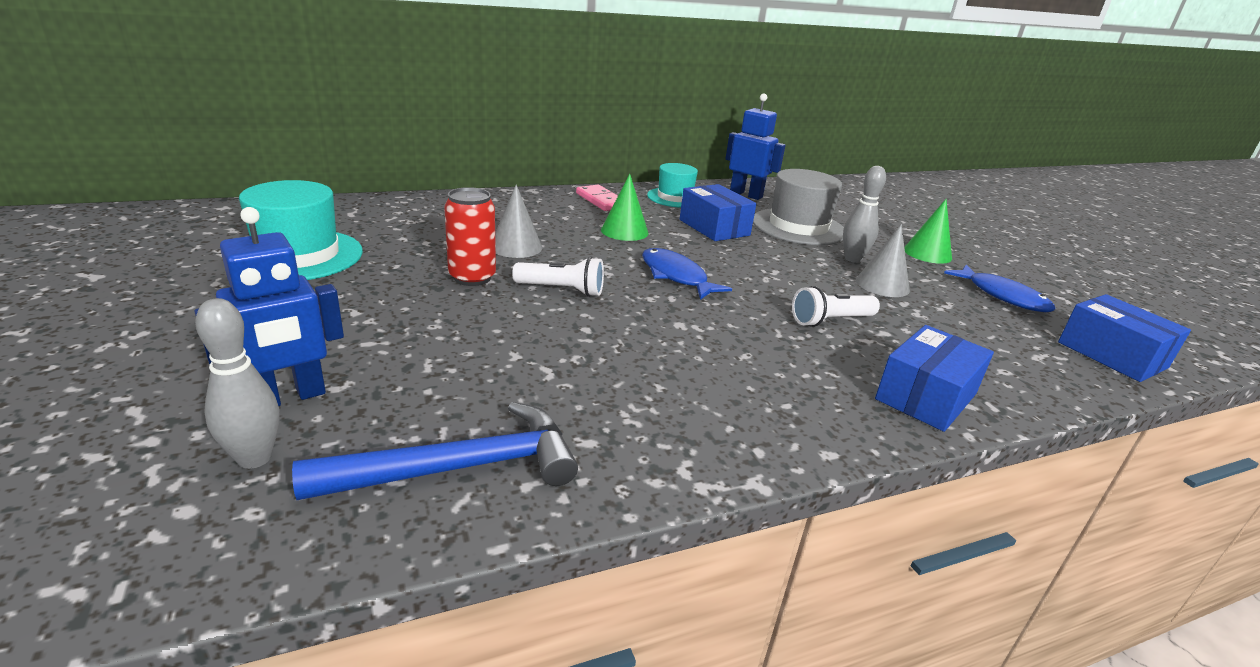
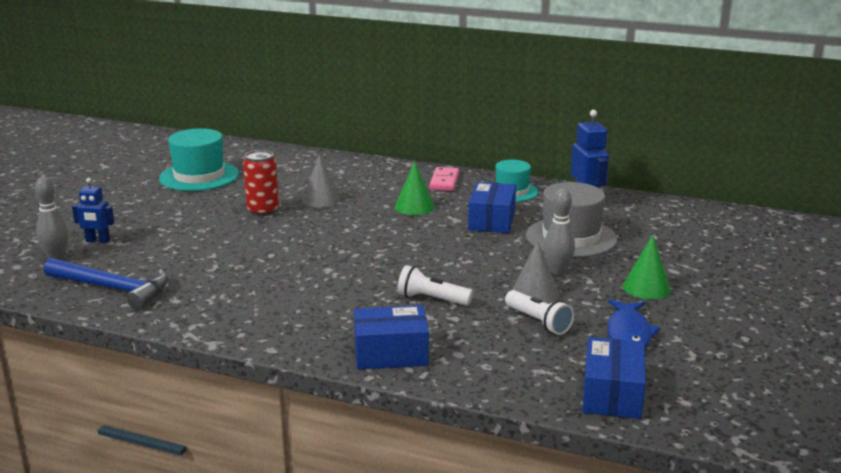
camera: 45 degrees right, 5 degrees down
blue robot [194,207,344,406] -> blue robot [72,178,114,243], size x0.64
white flashlight [512,257,604,297] -> white flashlight moved to [505,290,574,335]
blue fish [642,248,732,300] -> none

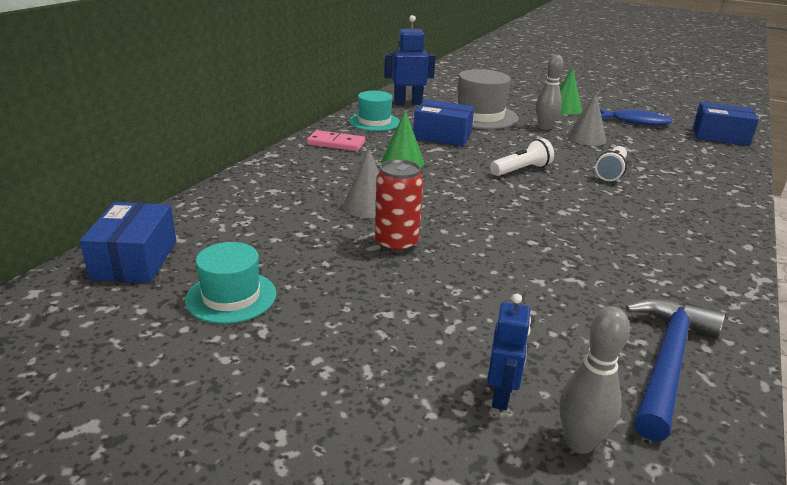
camera: 85 degrees left, 5 degrees up
turquoise hat [159,128,239,191] -> turquoise hat [185,242,276,324], size x0.64
blue box [354,305,429,369] -> blue box moved to [80,202,176,283]
white flashlight [505,290,574,335] -> white flashlight moved to [490,138,554,176]

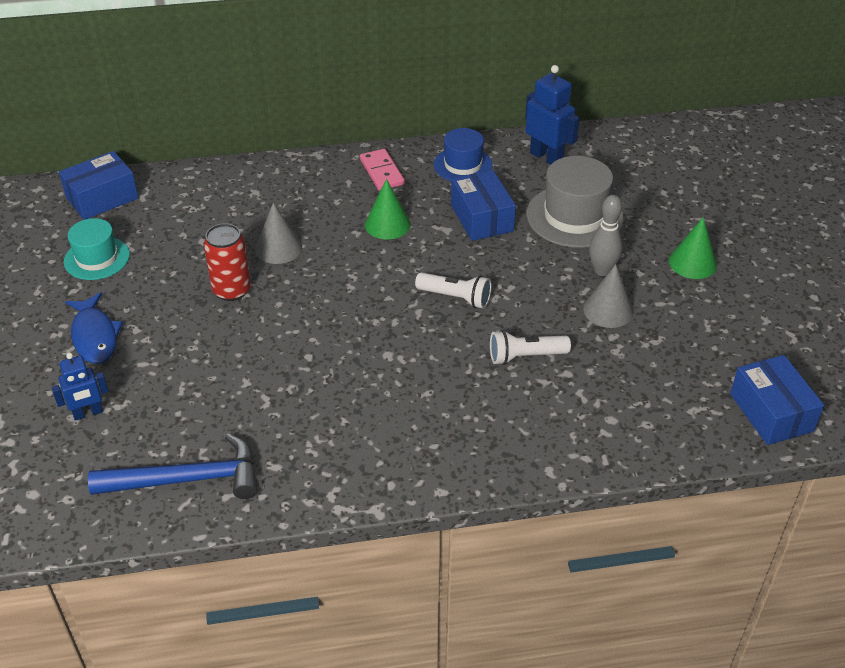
camera: 55 degrees right, 15 degrees up
turquoise hat [349,91,400,131] -> blue hat [434,128,493,181]
grey bowling pin [559,306,630,454] -> none
blue fish [600,109,672,126] -> blue fish moved to [65,292,123,364]

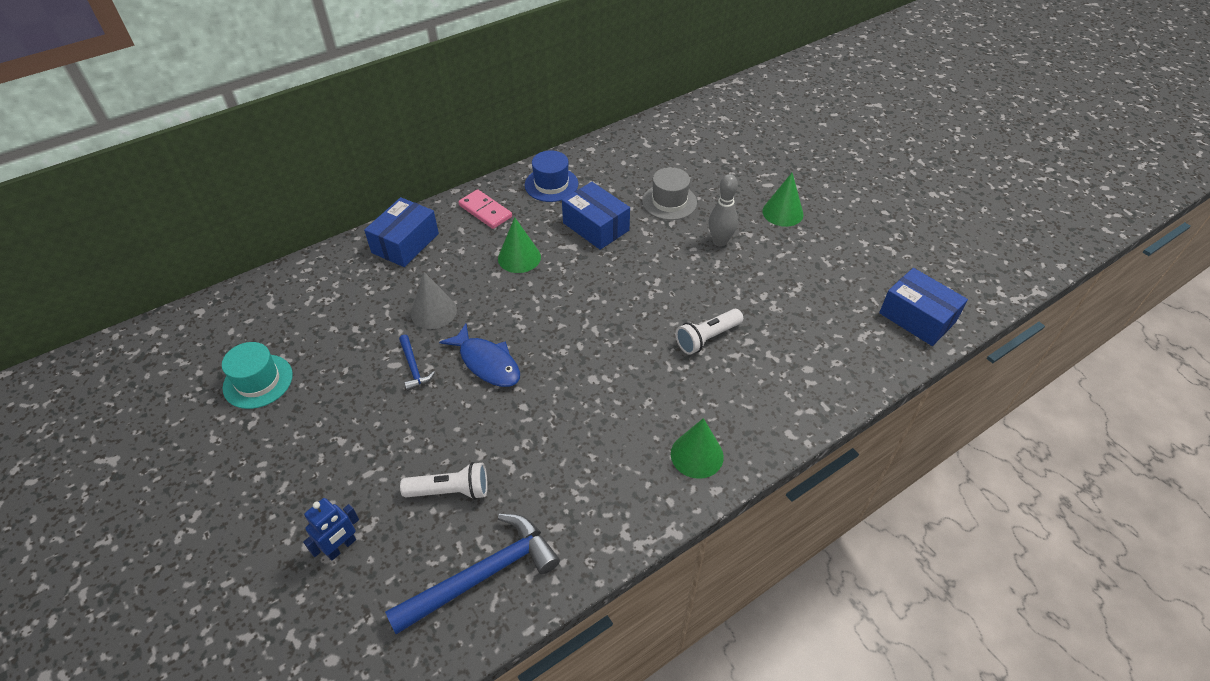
camera: 25 degrees left, 5 degrees up
blue box [59,151,139,220] -> blue box moved to [364,197,439,267]
blue fish [65,292,123,364] -> blue fish moved to [439,324,520,387]
red can [204,223,251,301] -> blue hammer [399,335,435,391]
white flashlight [415,272,492,309] -> white flashlight moved to [400,462,488,500]
blue robot [525,65,580,165] -> none
grey hat [526,156,624,248] -> grey hat [642,167,697,220], size x0.64
grey cone [583,264,633,328] -> none
none -> green cone [671,418,724,479]

